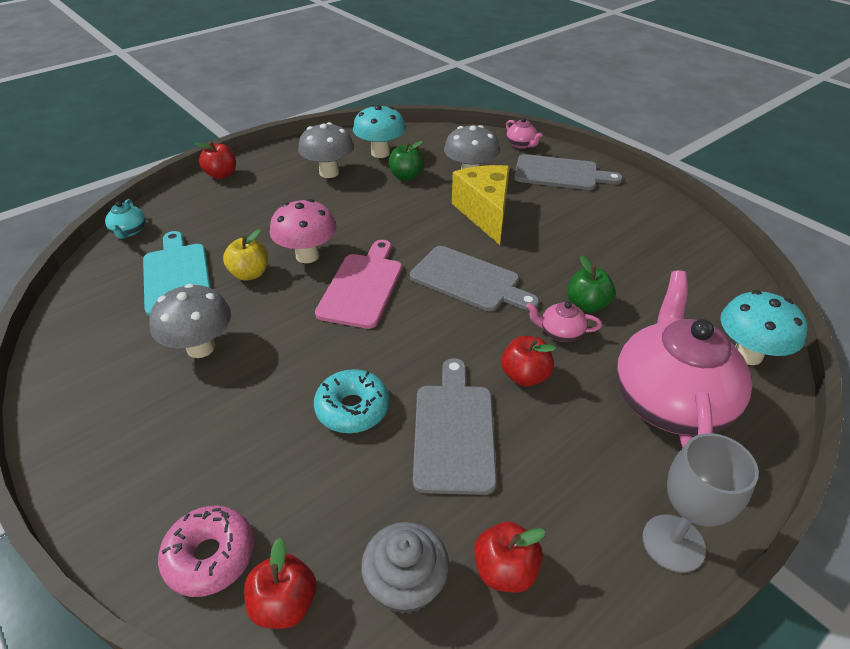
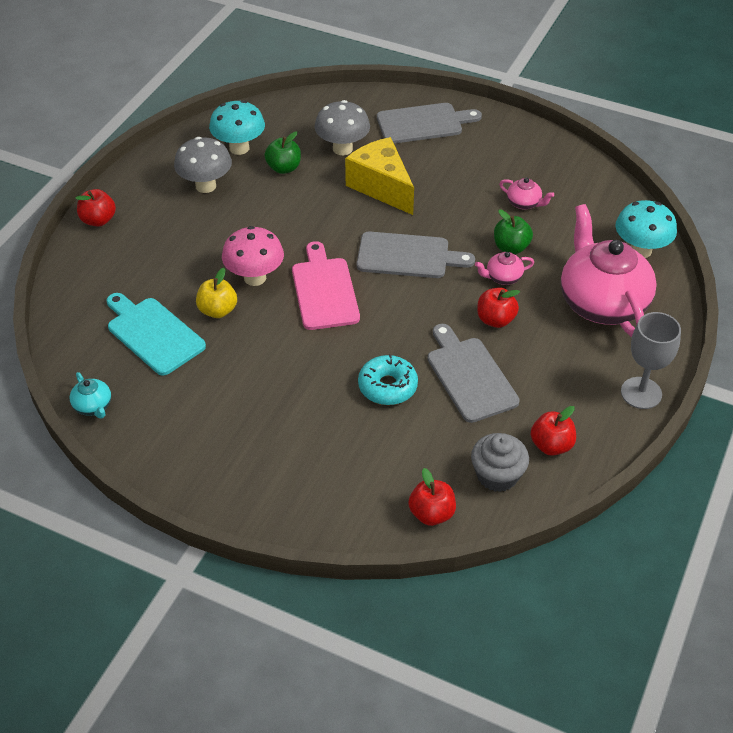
camera: 25 degrees left, 5 degrees up
turquoise teapot [105,199,146,239] -> turquoise teapot moved to [70,372,111,419]
grey mushroom [149,284,231,358] -> none
pink donut [158,506,254,597] -> none
pink teapot [506,117,542,149] -> pink teapot moved to [499,177,554,210]

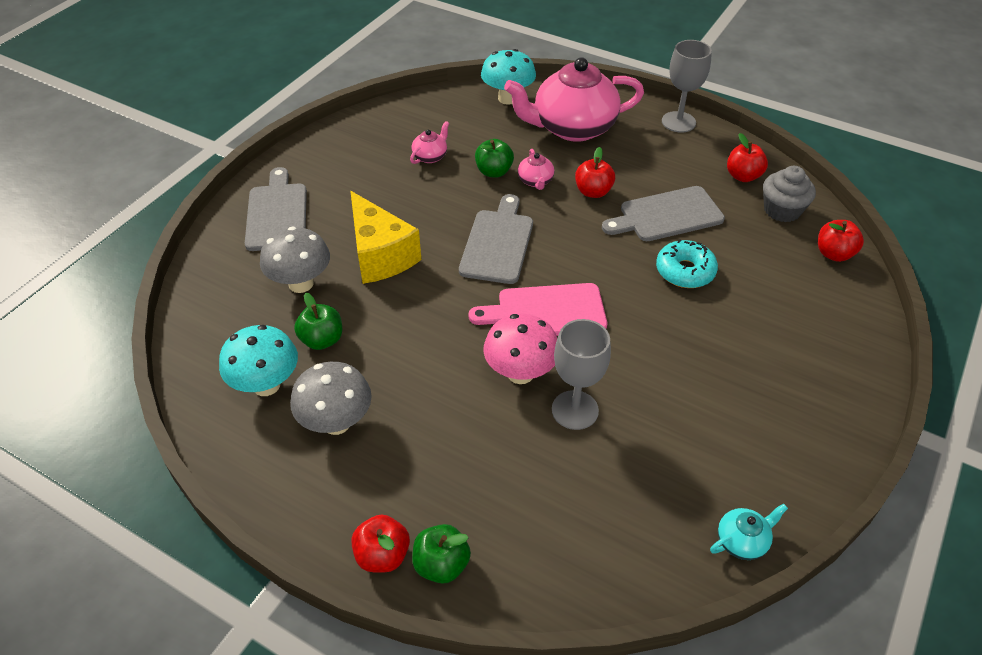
camera: 85 degrees left, 0 degrees up
turquoise cutting board [107,293,206,376] -> none
yellow apple [196,268,237,318] -> grey goblet [552,319,611,430]
yellow cheese [345,137,414,215] -> yellow cheese turned 90 degrees counterclockwise [350,191,421,284]
none -> green apple [412,524,471,584]

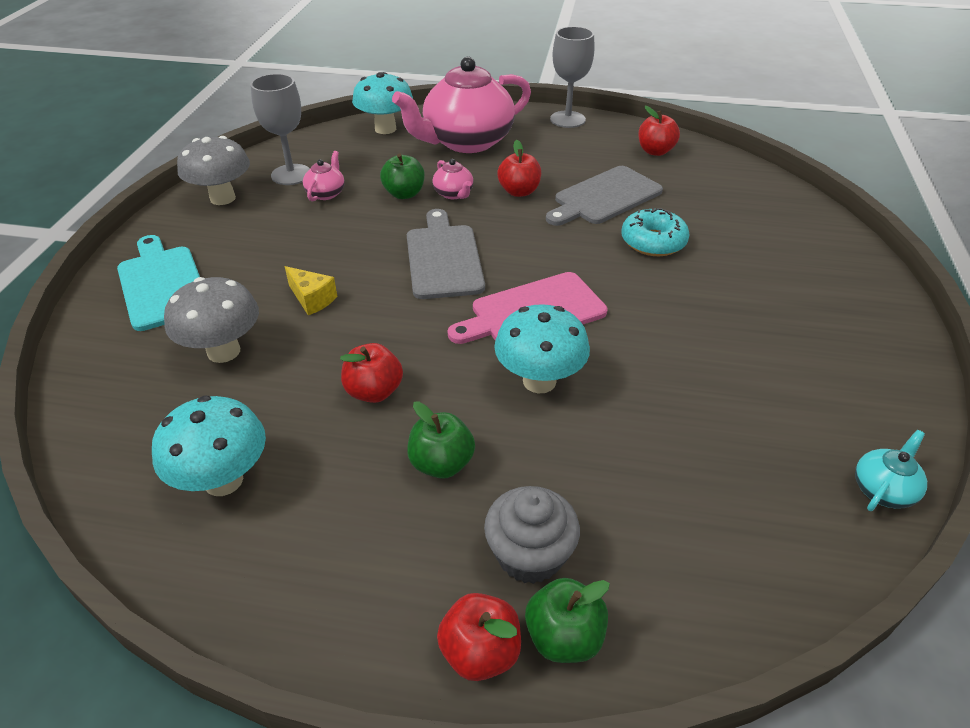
camera: 20 degrees left, 5 degrees down
grey cutting board [245,167,307,251] -> turquoise cutting board [117,235,200,331]
grey mushroom [290,362,372,435] -> grey mushroom moved to [177,136,250,205]
green apple [294,293,342,350] -> green apple moved to [407,401,475,479]
yellow cheese [350,191,421,284] -> yellow cheese [285,266,337,315], size x0.48
pink mushroom [483,314,557,384] -> turquoise mushroom [494,304,590,393]
grey goblet [552,319,611,430] -> grey goblet moved to [250,74,310,185]
grey cupcake [763,166,816,222] -> grey cupcake moved to [484,486,580,584]
red apple [818,220,864,262] -> red apple moved to [340,343,403,403]

